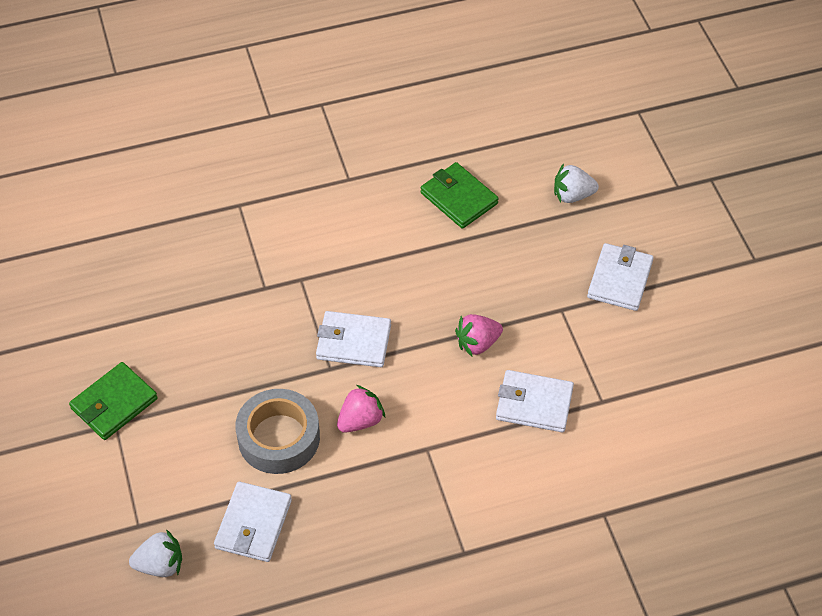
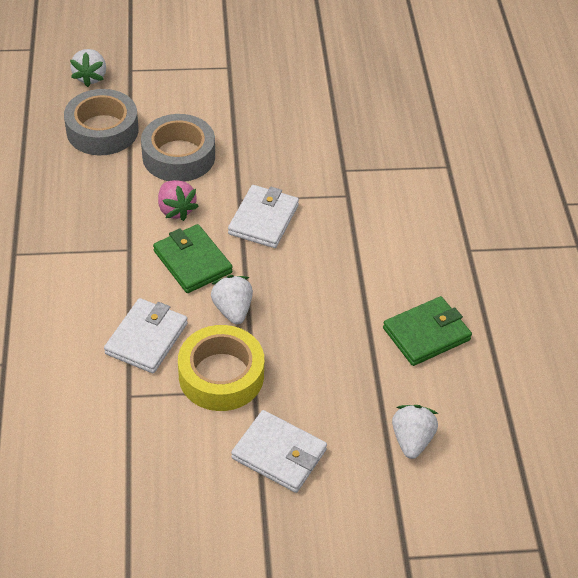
camera: 100 degrees right, 5 degrees down
green wallet [69,362,158,440] -> green wallet moved to [153,224,233,293]
white wallet [214,482,292,562] -> grey tape [64,89,139,155]
pink strawberry [455,314,503,357] -> white strawberry [211,275,253,324]
none -> yellow tape [178,325,264,411]

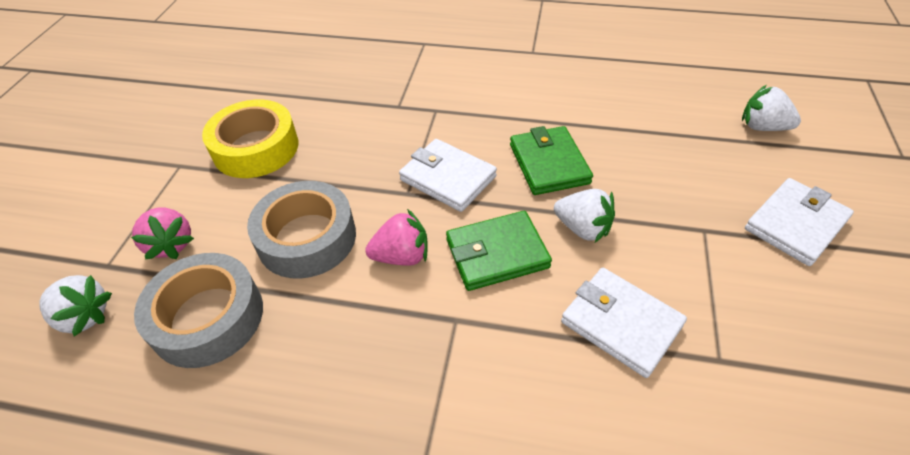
camera: 70 degrees left, 0 degrees up
yellow tape [178,325,264,411] -> yellow tape moved to [202,99,298,178]
white strawberry [211,275,253,324] -> white strawberry turned 150 degrees counterclockwise [554,189,615,242]
green wallet [383,296,472,366] -> green wallet moved to [510,126,593,195]
none -> pink strawberry [131,208,194,259]

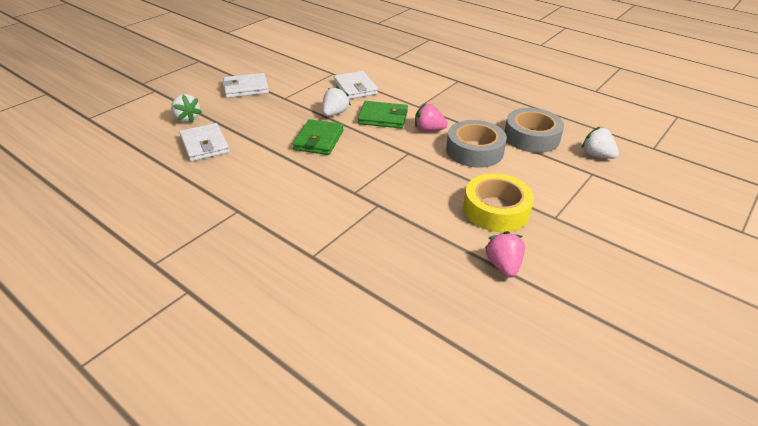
camera: 155 degrees left, 10 degrees down
pink strawberry [131,208,194,259] -> pink strawberry moved to [485,231,525,277]
white wallet [399,139,497,212] -> white wallet moved to [179,123,230,161]
white strawberry [554,189,615,242] -> white strawberry turned 60 degrees clockwise [322,86,351,116]

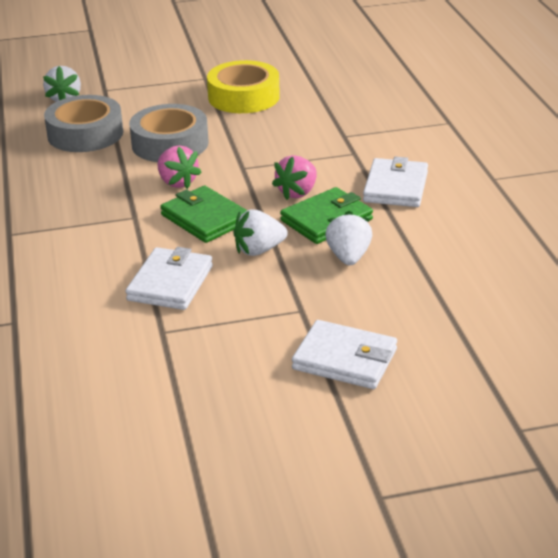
camera: 140 degrees left, 5 degrees down
white strawberry [171,94,202,123] -> white strawberry moved to [325,211,372,265]
white wallet [179,123,230,161] -> white wallet moved to [363,157,428,207]
pink strawberry [485,231,525,277] -> pink strawberry moved to [272,155,317,200]

